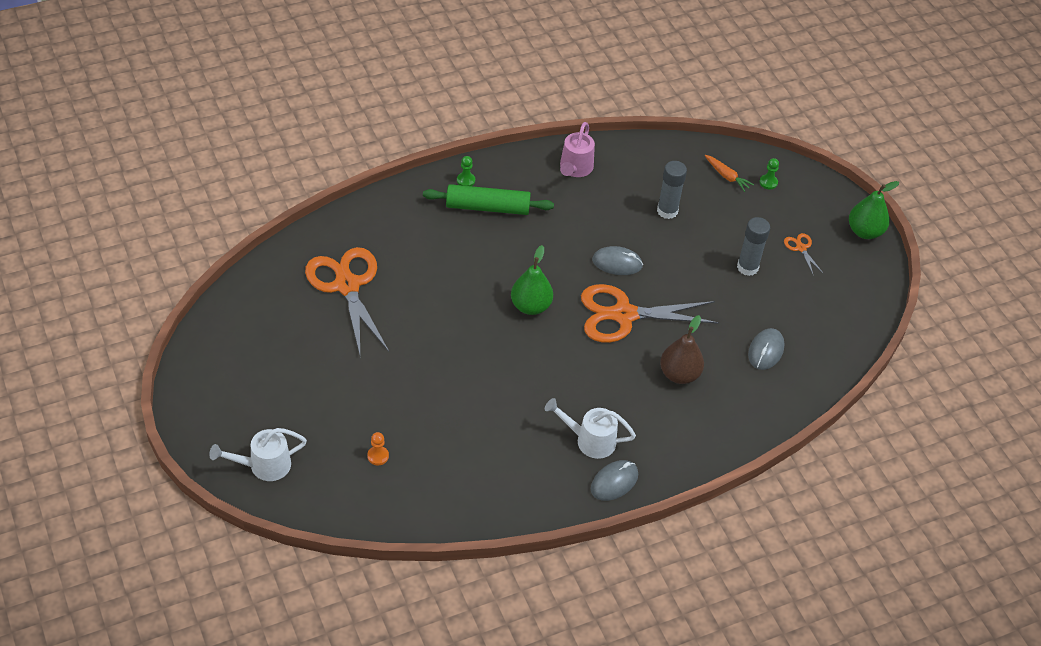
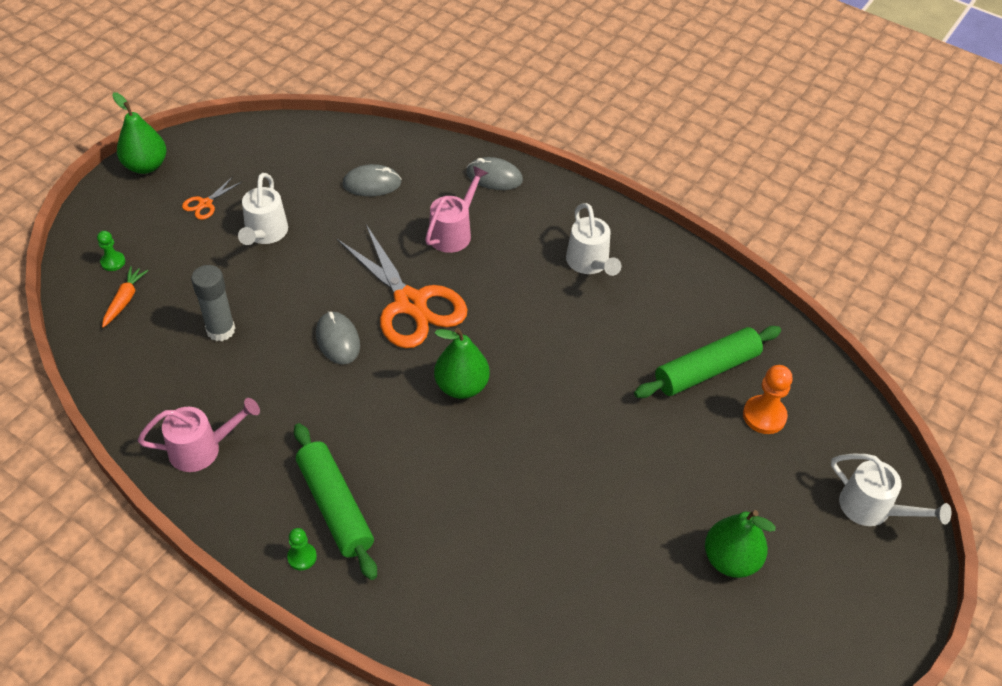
camera: 120 degrees left, 0 degrees up
orange scissors [305,247,389,355] -> none
orange pawn [367,432,389,465] -> orange pawn [743,365,793,434], size x1.67
grey mouse [591,460,638,501] -> grey mouse moved to [466,157,523,190]
brown pear [660,315,704,384] -> pink watering can [425,166,488,253]
grey glue stick [737,217,770,276] -> white watering can [238,173,288,245]
none -> green rolling pin [634,326,781,398]
none -> green pear [705,510,776,578]

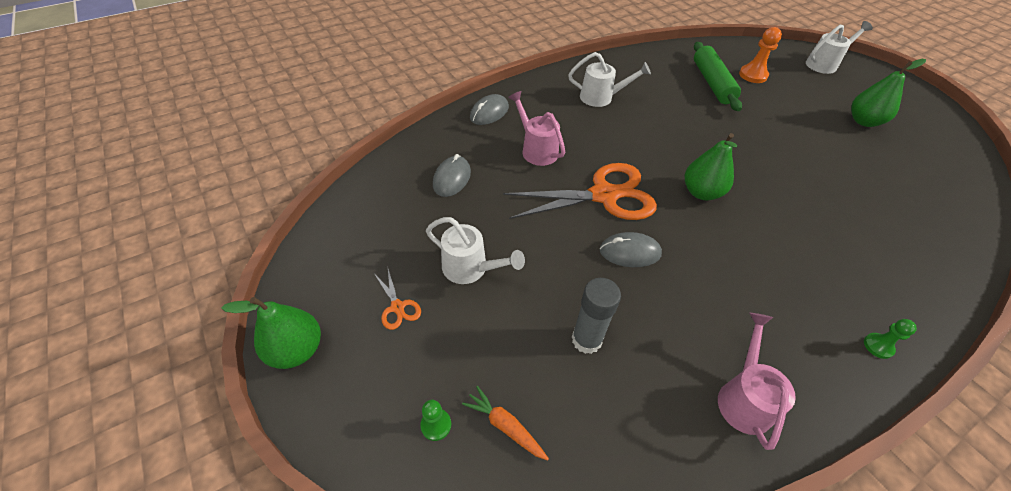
camera: 65 degrees left, 0 degrees up
green rolling pin [294,423,377,580] -> none

